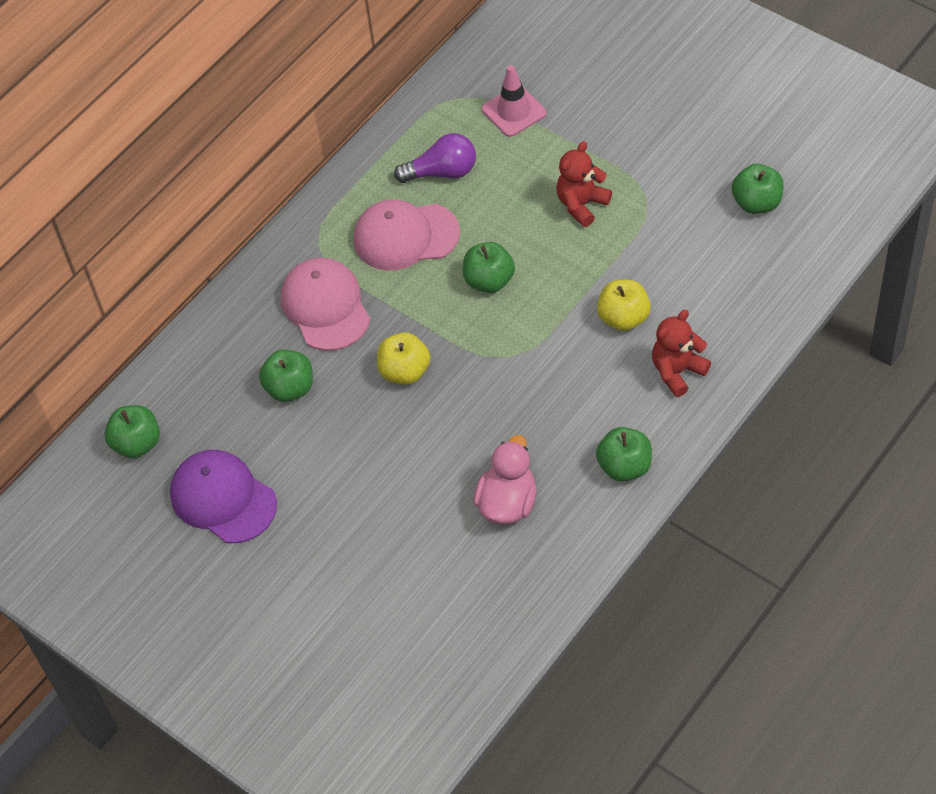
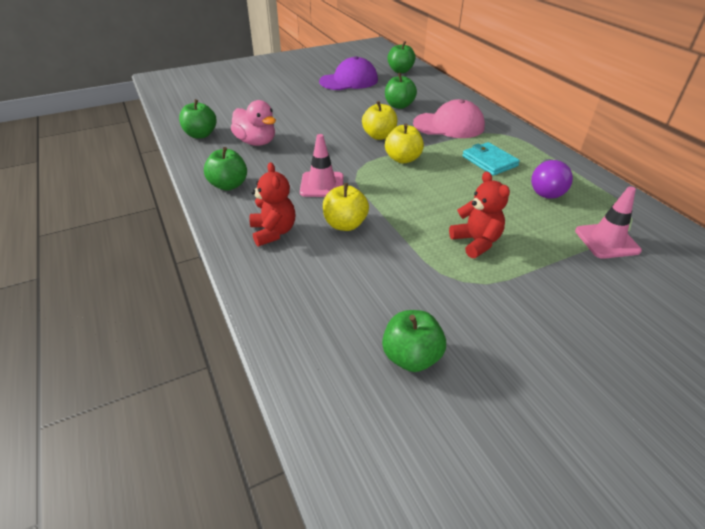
camera: 110 degrees right, 15 degrees down
pink cap [354,200,460,270] -> turquoise wallet [462,142,520,176]
green apple [463,242,515,293] -> green apple moved to [179,99,217,138]
none -> pink traffic cone [300,134,343,197]
none -> yellow apple [385,124,424,164]

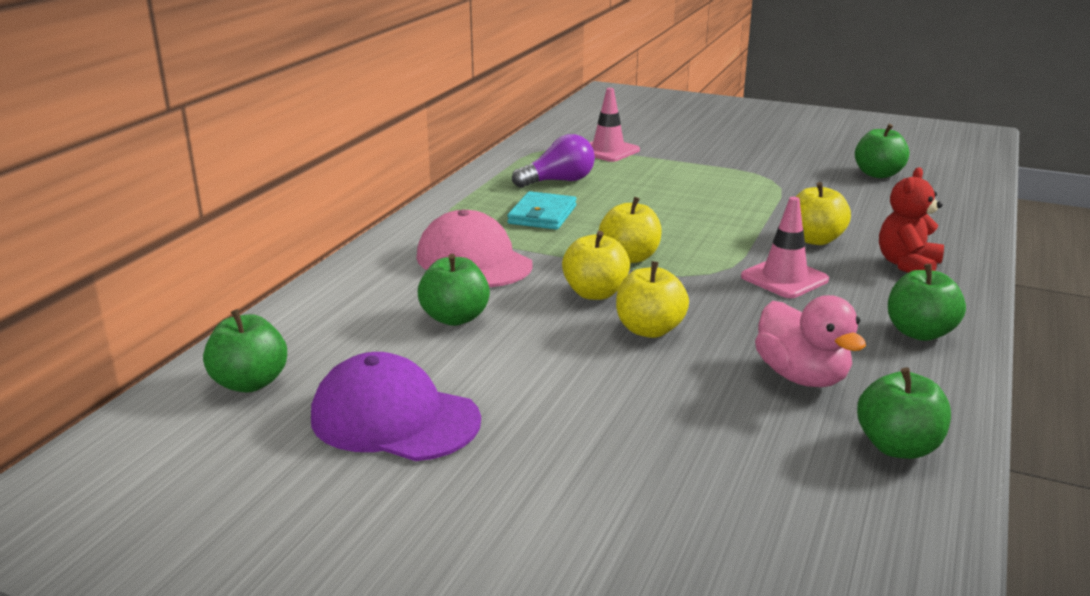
camera: 130 degrees left, 15 degrees down
pink duck [231,100,276,146] -> pink duck turned 150 degrees clockwise [755,295,866,387]
red teddy bear [449,171,510,258] -> none
none -> yellow apple [616,261,689,338]

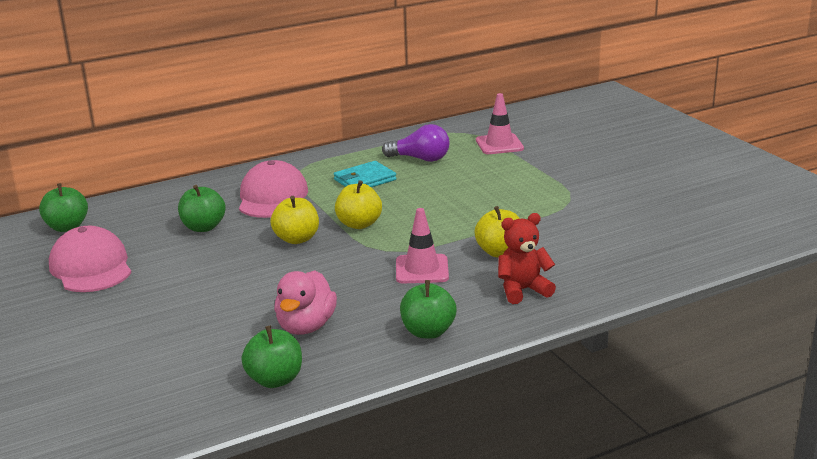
camera: 40 degrees right, 0 degrees up
purple cap [311,352,481,461] -> pink cap [49,226,131,292]
yellow apple [616,261,689,338] -> none
green apple [855,124,909,178] -> none

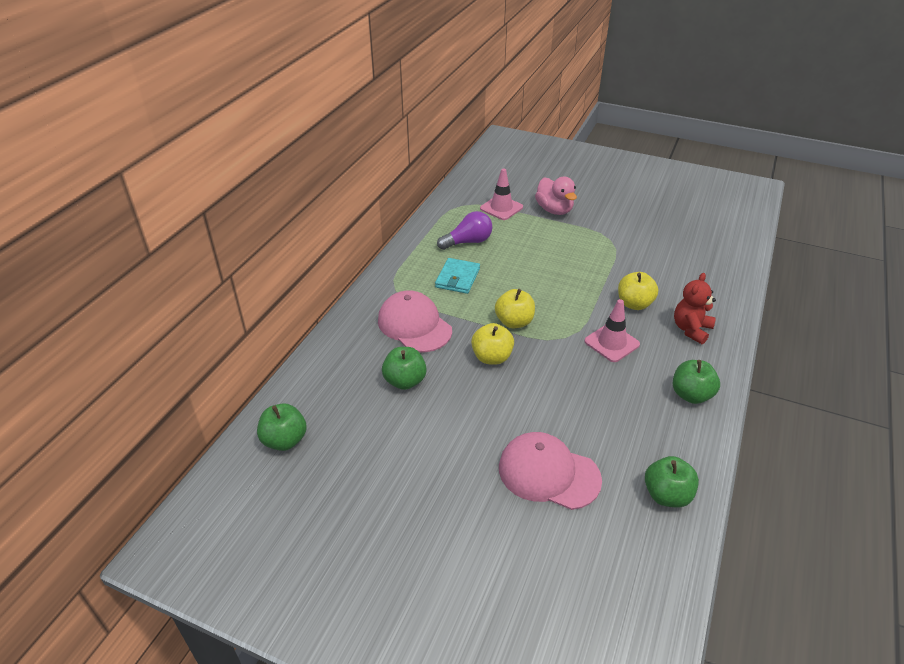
camera: 40 degrees left, 15 degrees up
pink cap [49,226,131,292] -> pink cap moved to [499,432,602,510]
pink duck [274,271,337,335] -> pink duck moved to [535,177,577,215]

